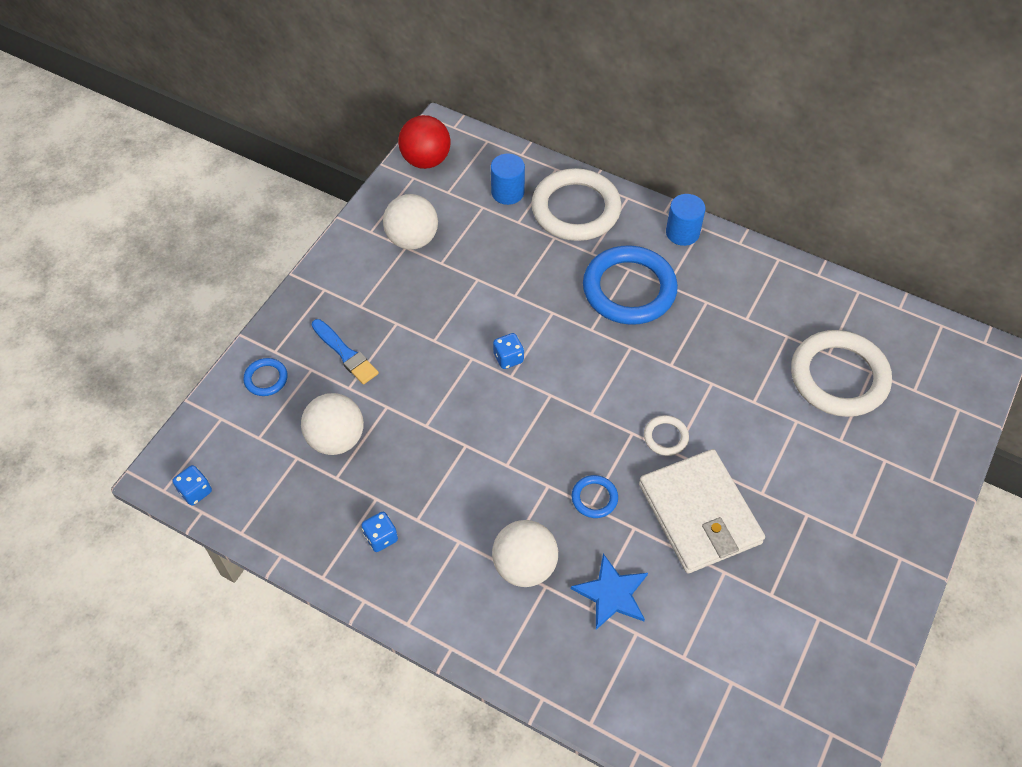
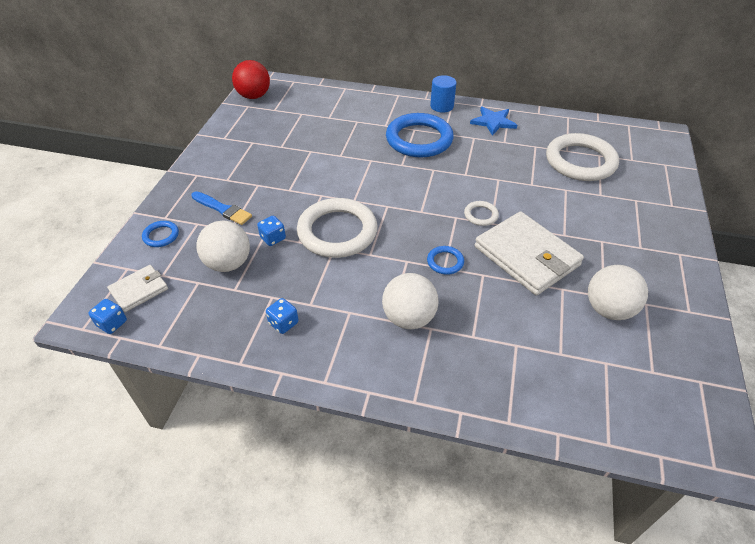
camera: 15 degrees left, 10 degrees down
white ball [383,194,438,250] -> white ball moved to [588,265,648,320]
blue cylinder [491,153,525,205] -> none
blue dice [493,333,524,369] -> blue dice moved to [257,216,286,246]
white ring [531,168,622,241] -> white ring moved to [297,198,378,258]
blue star [571,554,648,630] -> blue star moved to [470,106,517,136]
none -> white wallet [107,265,168,312]

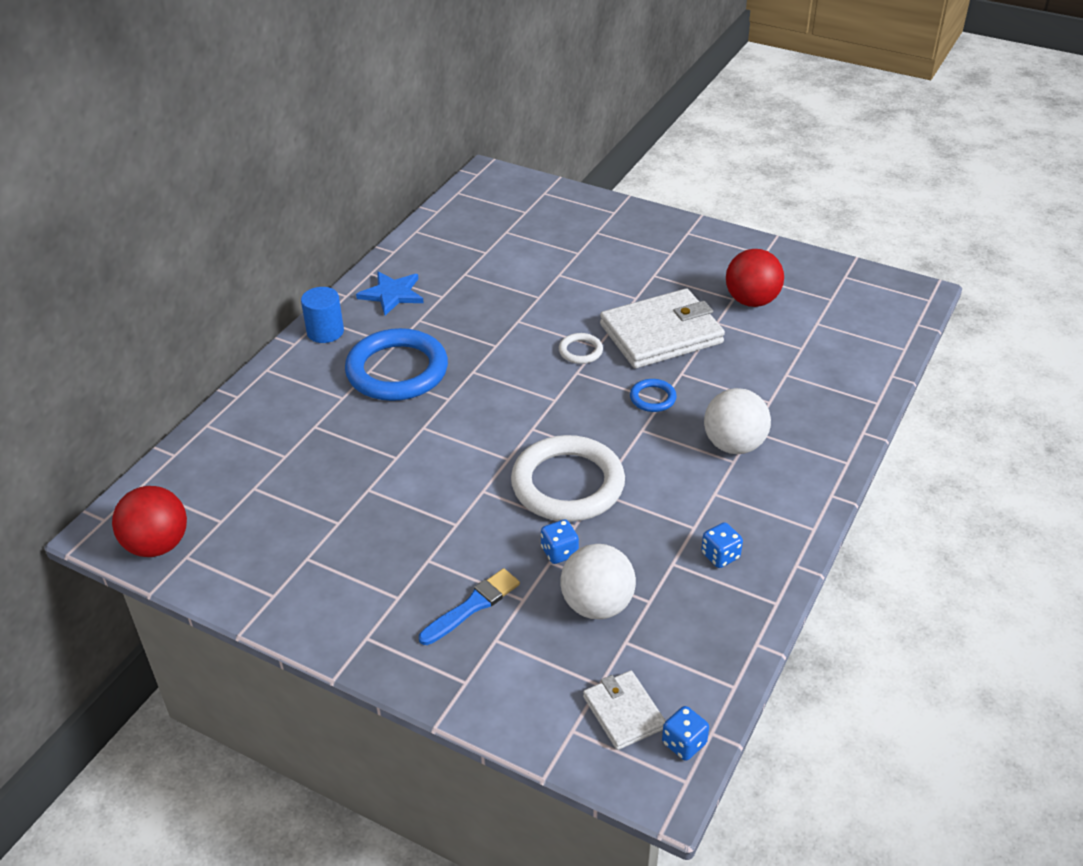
camera: 75 degrees left, 5 degrees down
blue ring [142,221,179,247] -> none
white ring [546,133,619,181] -> none
white ball [588,265,648,320] -> red ball [726,249,784,307]

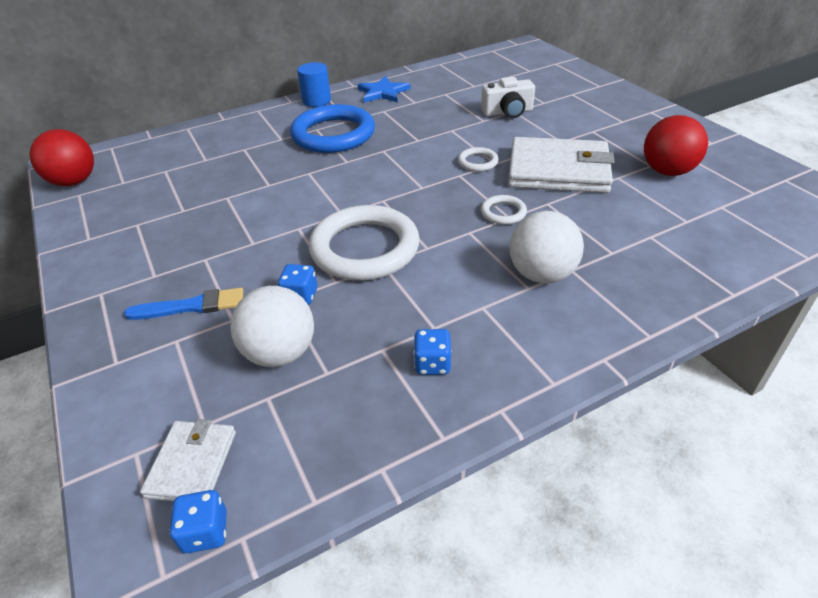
camera: 35 degrees right, 0 degrees up
blue ring [630,379,677,412] -> white ring [481,195,527,225]
none -> white camera [481,77,535,118]

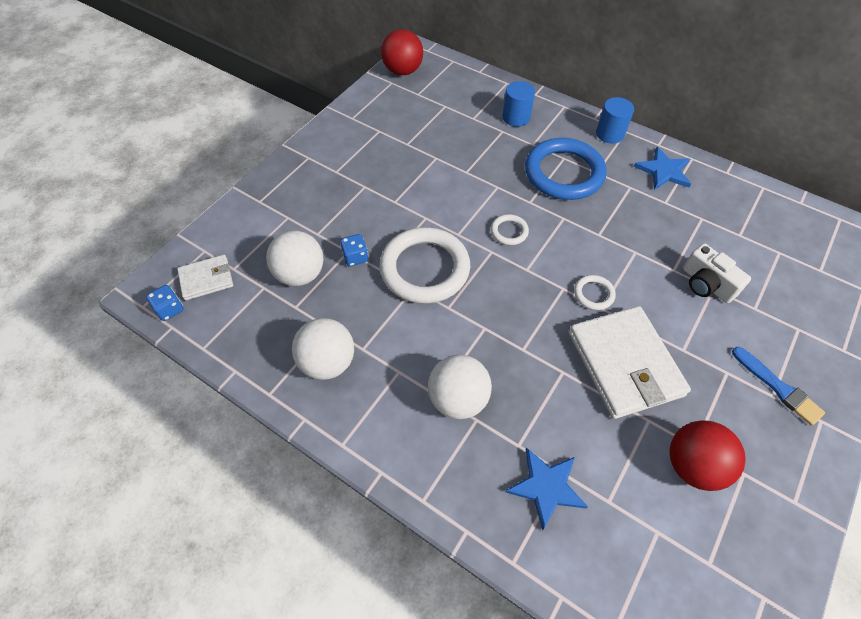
camera: 60 degrees right, 15 degrees up
blue brush [124,288,243,320] -> blue brush moved to [732,347,825,426]
blue dice [414,329,451,375] -> white ball [292,318,354,380]
white ring [481,195,527,225] -> white ring moved to [491,214,529,245]
none -> blue cylinder [502,81,535,127]
none -> blue star [505,448,588,530]

